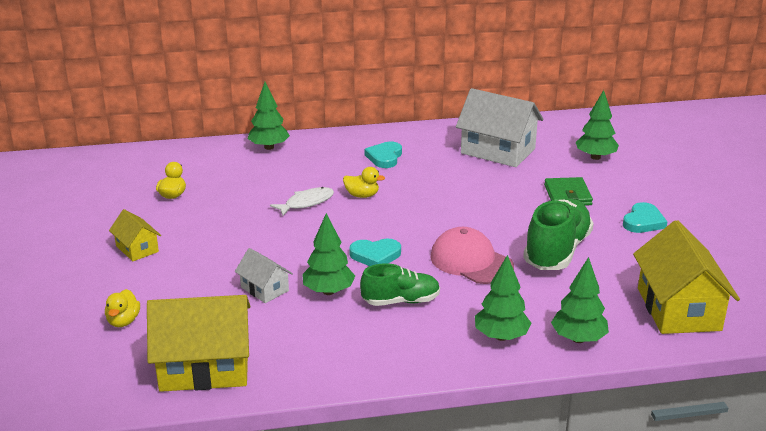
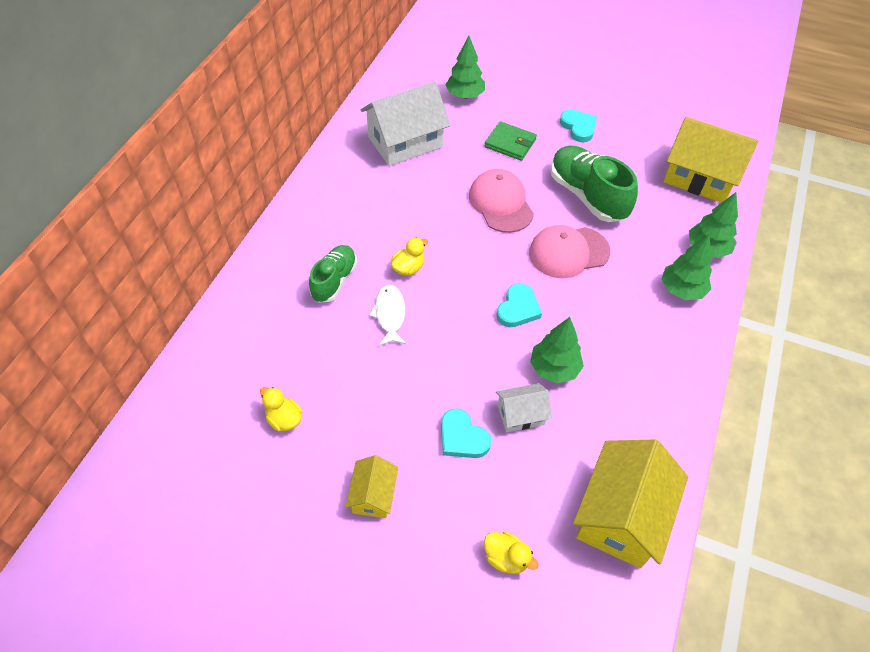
camera: 60 degrees left, 25 degrees up
yellow house [109,209,161,261] -> yellow house turned 75 degrees counterclockwise [346,455,398,518]
green tree [248,82,290,150] -> none
green shoe [360,263,440,306] -> green shoe moved to [309,245,357,303]
turquoise heart [365,142,402,168] -> turquoise heart moved to [441,409,491,458]
none -> pink cap [469,169,534,233]

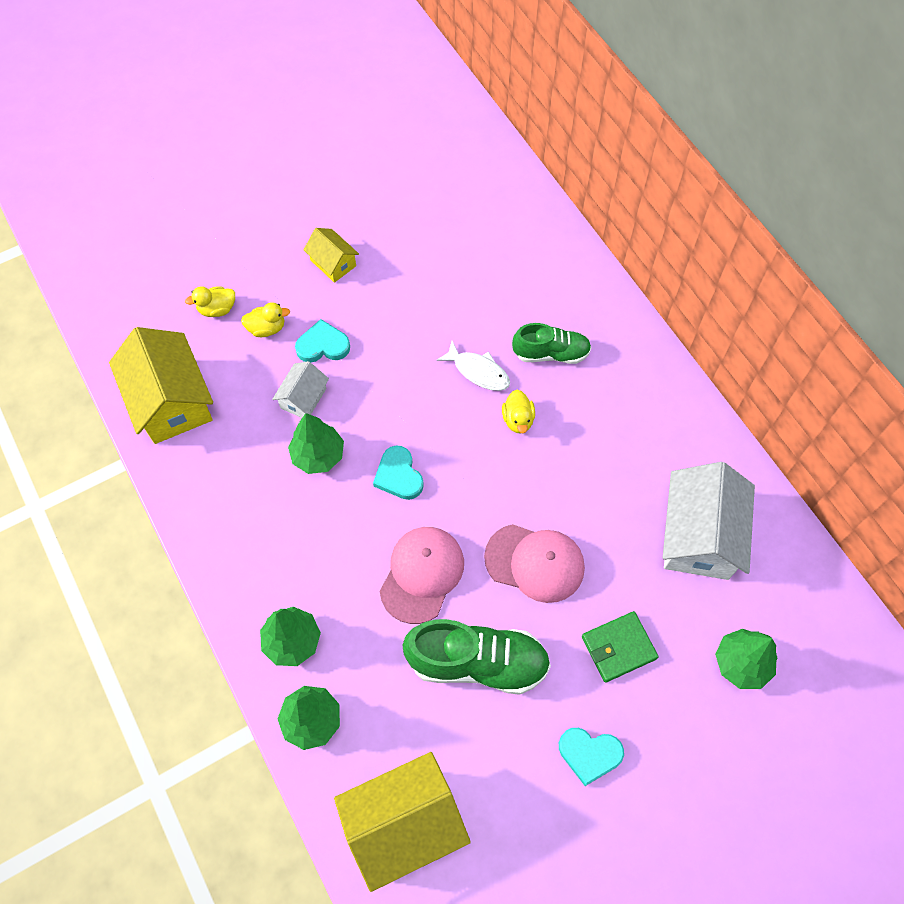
camera: 130 degrees right, 10 degrees up
yellow duck [260,387,302,431] -> yellow duck moved to [241,302,290,337]
green shoe [309,245,357,303] -> green shoe turned 60 degrees counterclockwise [512,323,591,364]

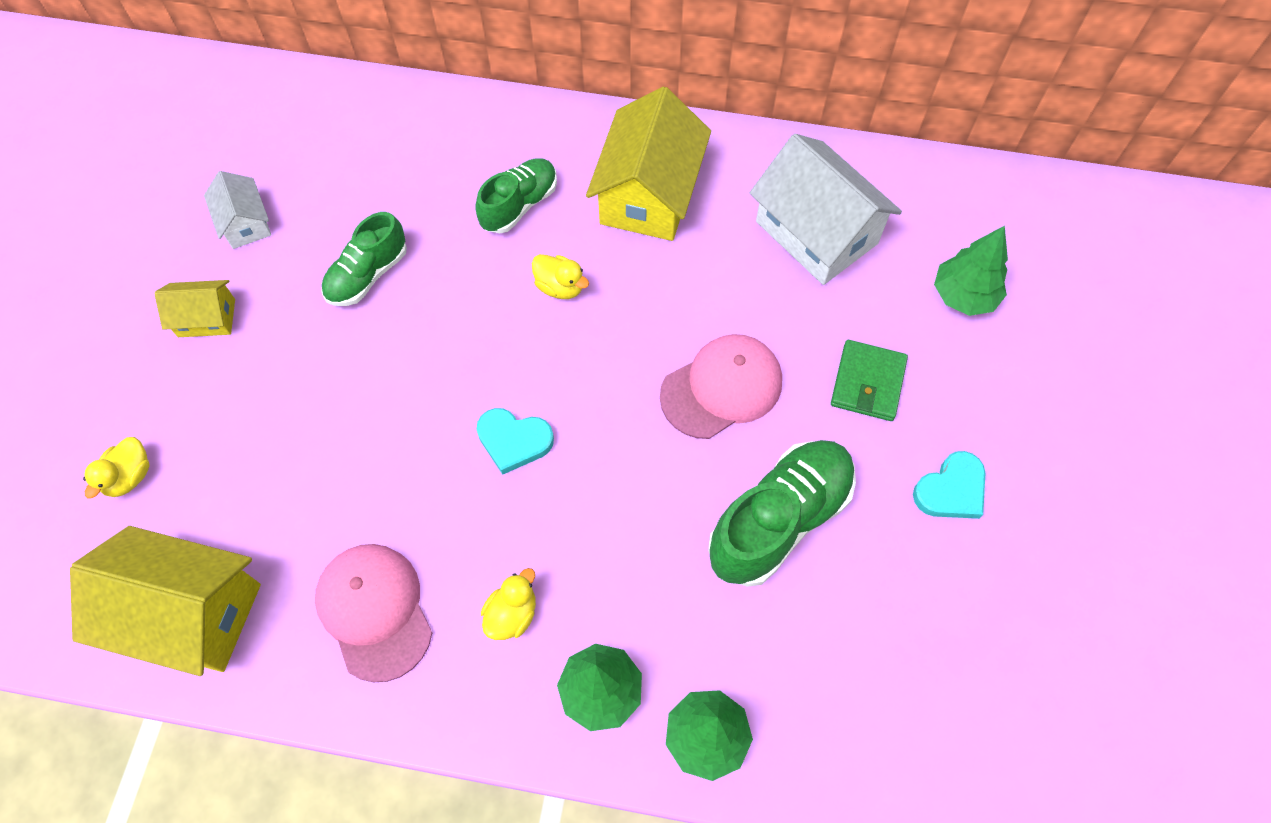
camera: 50 degrees left, 0 degrees up
yellow duck [241,302,290,337] -> yellow duck moved to [481,568,536,640]
white house [272,361,329,418] -> white house moved to [204,171,271,249]
green tree [288,413,344,474] -> none
turquoise heart [295,319,350,362] -> none
yellow house [334,752,471,892] -> yellow house moved to [586,87,711,241]
pink cap [380,527,464,624] -> pink cap moved to [315,544,432,682]
white fish [437,341,510,391] -> none
none -> green shoe [322,212,407,306]

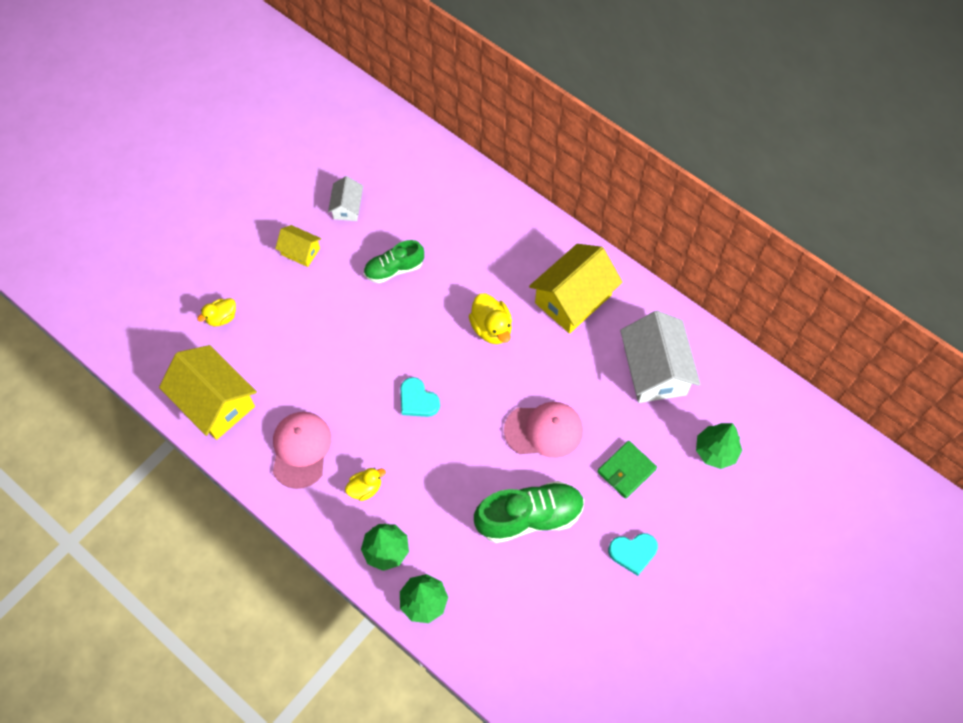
camera: 30 degrees right, 0 degrees up
green shoe [475,158,557,233] -> none
yellow duck [532,254,589,299] -> yellow duck [469,293,512,344], size x1.53

